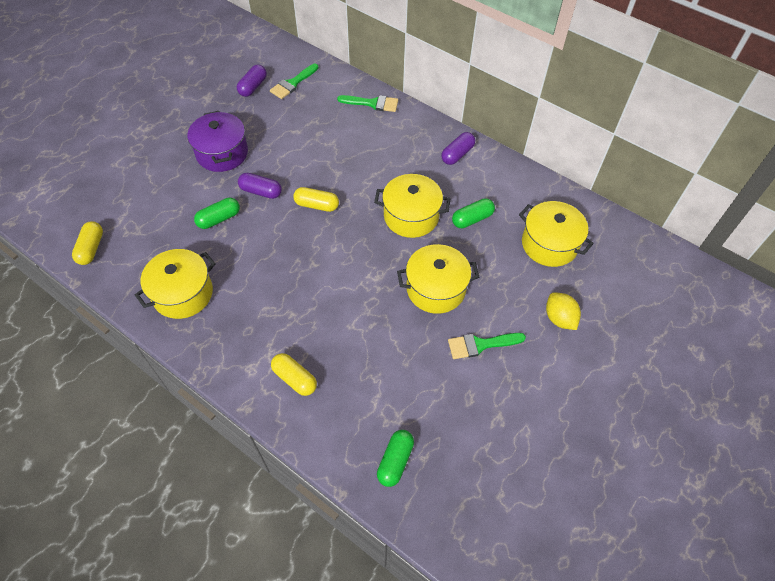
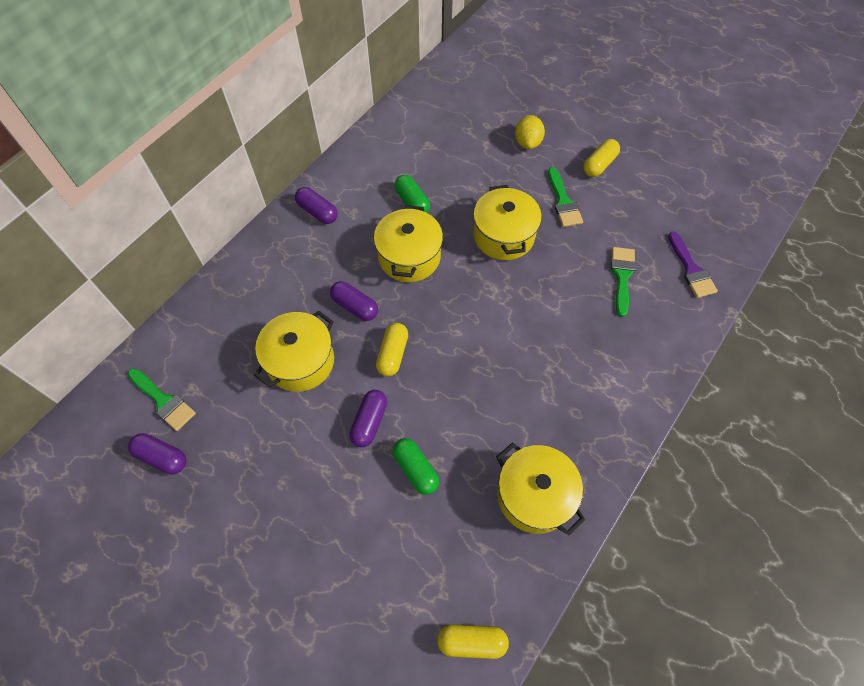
camera: 90 degrees left, 5 degrees up
purple pot [187,111,248,172] -> none
yellow capsule [271,353,317,396] -> yellow capsule moved to [583,139,620,177]
green brush [337,95,398,112] -> green brush moved to [611,247,636,317]
green capsule [377,430,414,487] -> purple brush [668,231,718,298]
yellow pot [519,201,594,267] -> yellow pot moved to [254,310,334,392]
yellow lemon [546,292,581,330] -> yellow lemon turned 60 degrees counterclockwise [515,115,545,149]
none -> purple capsule [330,281,378,321]

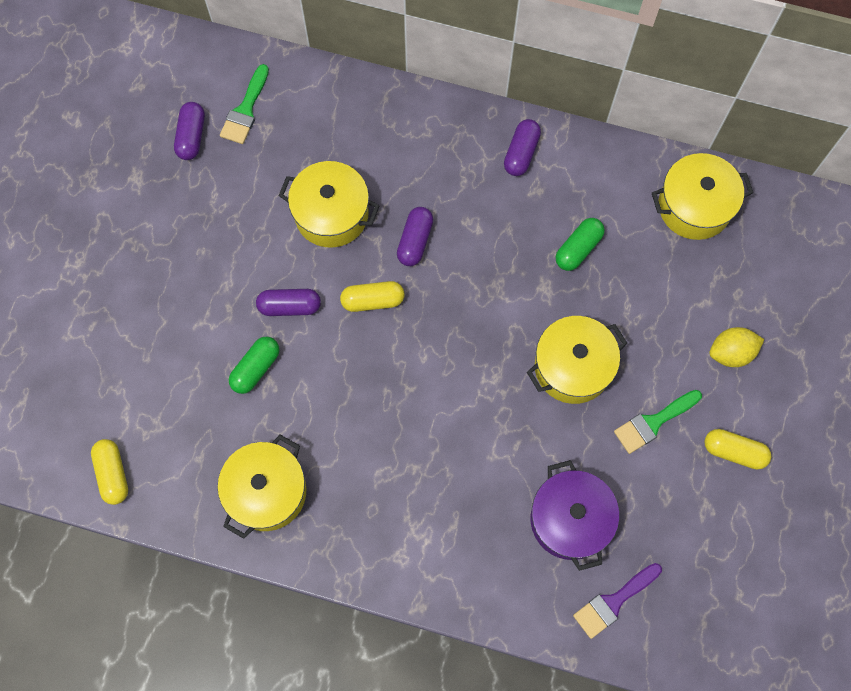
camera: 70 degrees right, 10 degrees up
yellow pot [374,205,443,282] -> yellow pot moved to [652,153,753,240]
green brush [611,247,636,317] -> purple pot [531,460,619,571]

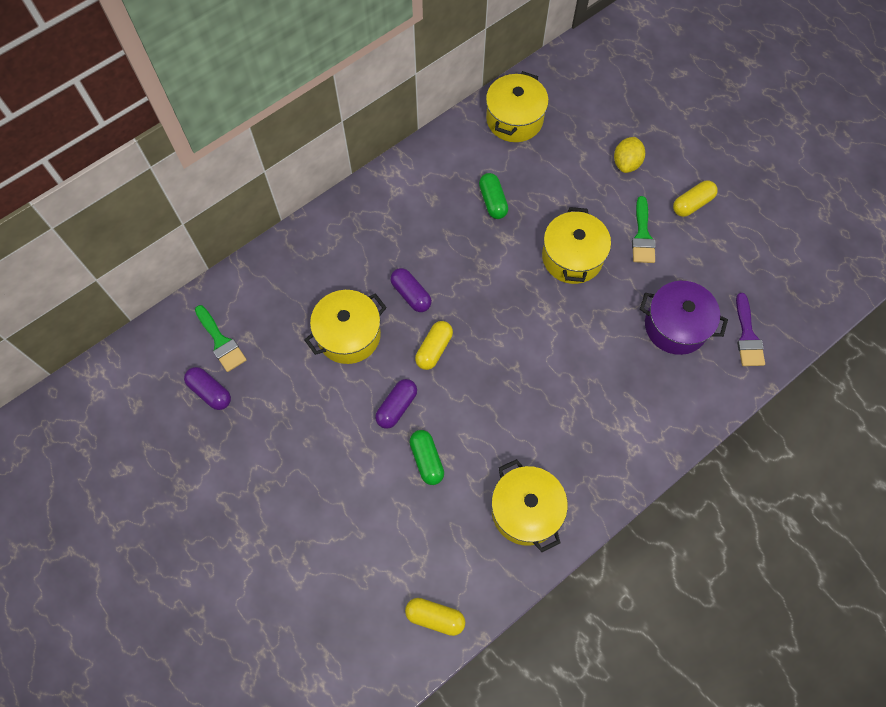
camera: 55 degrees left, 5 degrees down
purple capsule [504,119,541,176] -> none

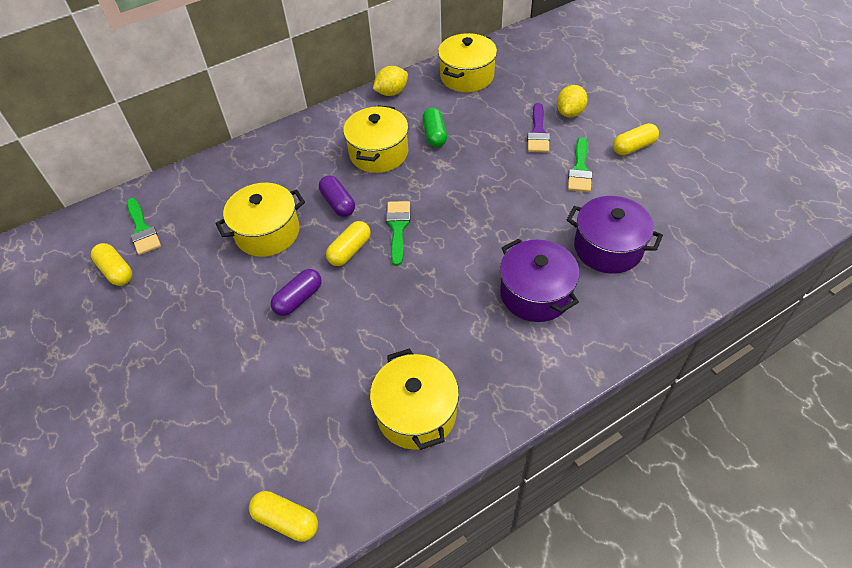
camera: 10 degrees right, 15 degrees down
purple capsule [184,367,231,410] -> yellow capsule [91,243,132,286]
green capsule [409,430,444,485] -> none
yellow pot [542,207,611,284] -> yellow pot moved to [343,105,408,173]
purple brush [736,293,765,366] -> purple brush moved to [527,103,550,153]
none -> yellow lemon [373,66,408,96]
none -> green brush [386,201,410,266]
none -> purple pot [500,238,580,322]

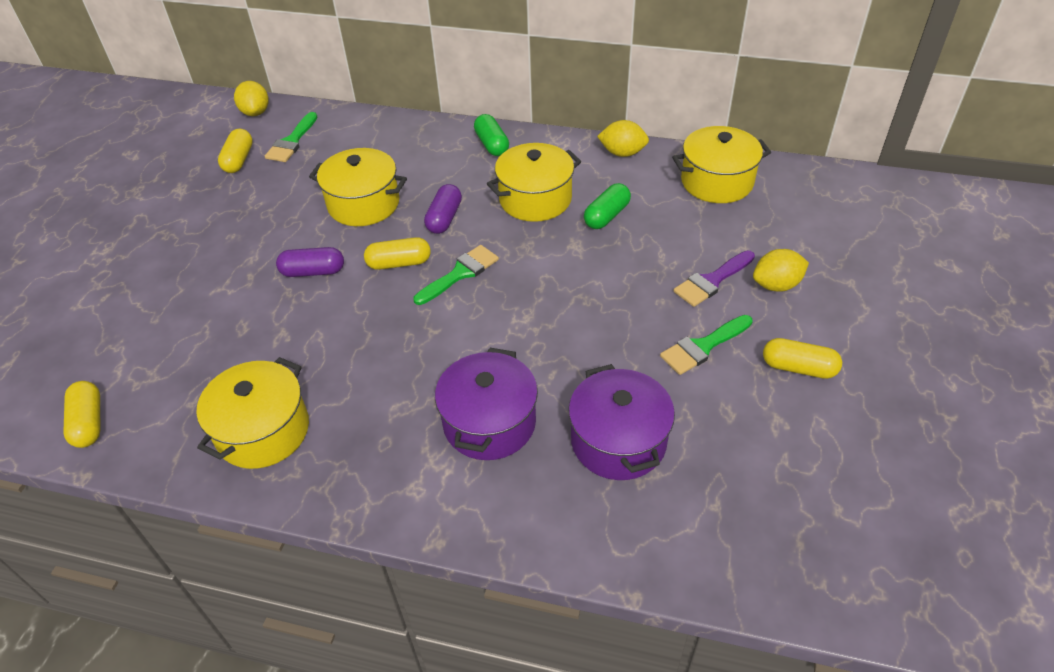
camera: 45 degrees right, 5 degrees down
none -> yellow lemon [234,81,269,116]
none -> green capsule [474,114,509,156]

